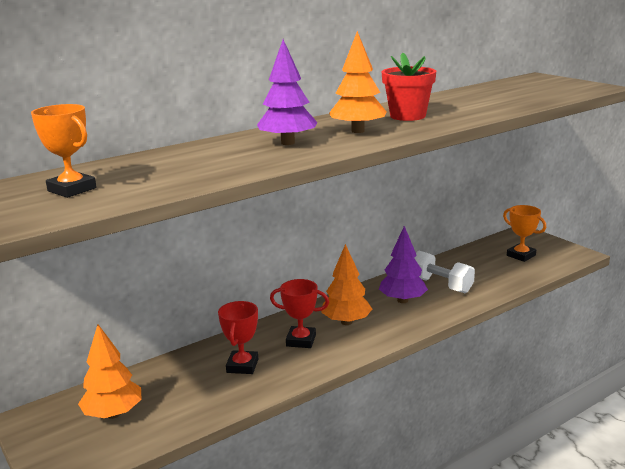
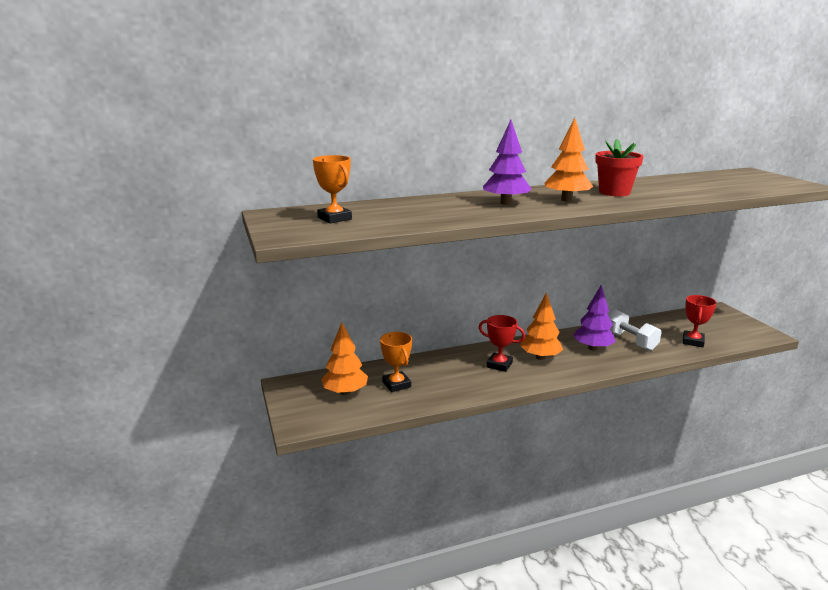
camera: 15 degrees right, 0 degrees up
red trophy [218,301,258,374] -> red trophy moved to [683,295,717,347]
orange trophy [503,205,546,262] -> orange trophy moved to [380,332,412,392]

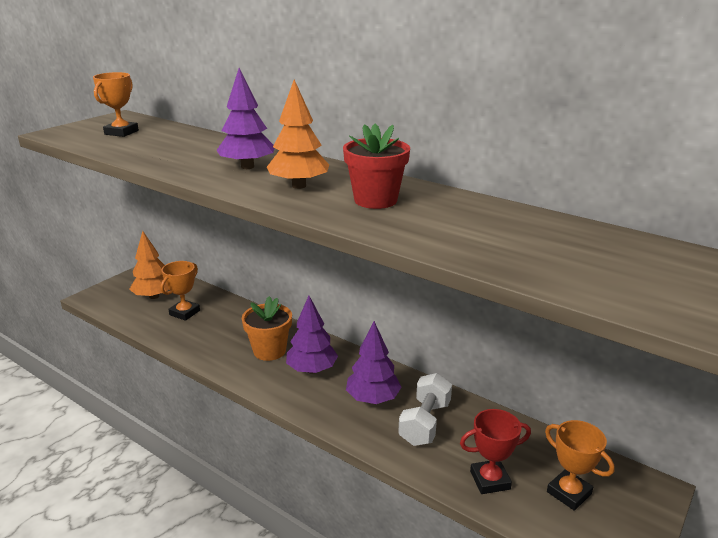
camera: 55 degrees right, 5 degrees up
red trophy [479,315,525,372] -> orange flower pot [242,296,292,361]
orange tree [520,292,563,360] -> purple tree [286,296,338,374]
none -> orange trophy [545,420,615,511]

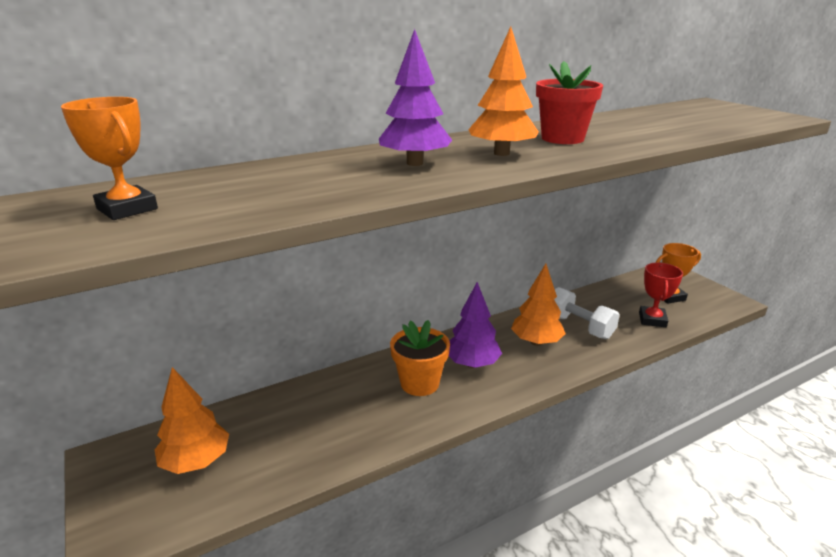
camera: 65 degrees left, 0 degrees up
orange trophy [160,261,200,321] -> none
purple tree [346,321,401,404] -> orange tree [511,264,566,346]

